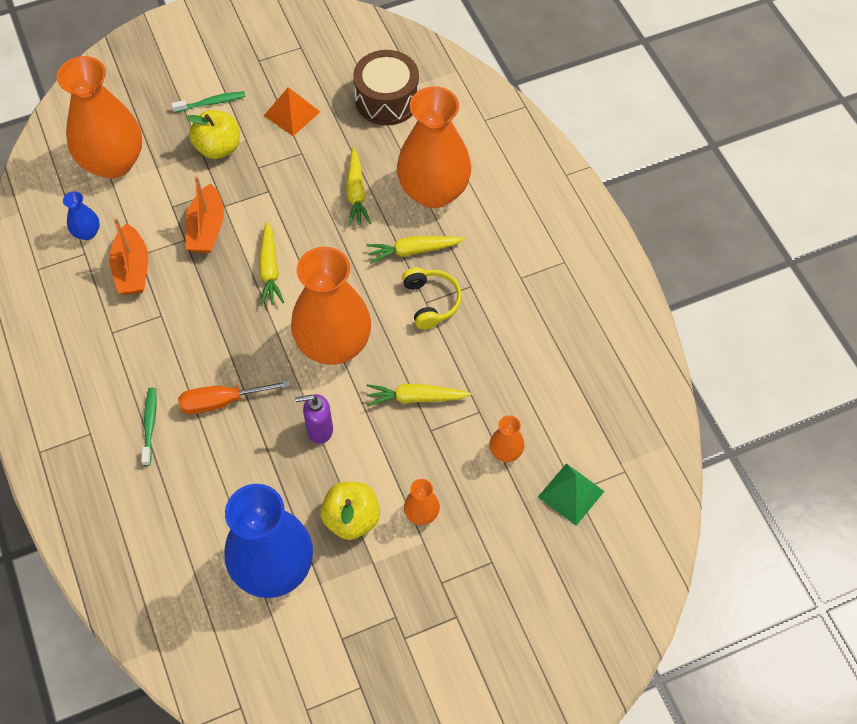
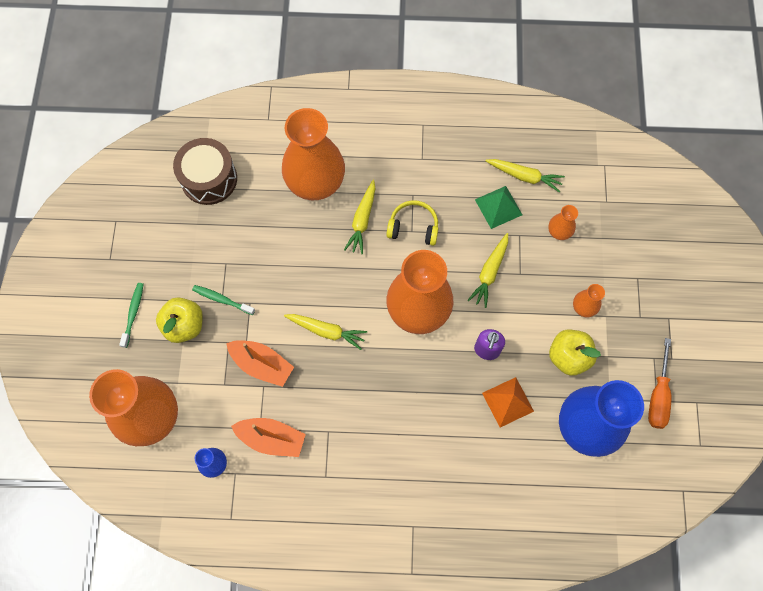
camera: 65 degrees left, 10 degrees up
green toothbrush [141,388,157,466] -> green toothbrush moved to [192,285,255,315]
orange screwdriver [178,380,290,414] -> orange screwdriver moved to [648,338,671,429]
orange pyramid [264,87,320,136] -> orange pyramid moved to [482,377,534,427]
yellow carrot [346,147,371,226] -> yellow carrot moved to [486,159,565,192]
green pyramid [538,463,605,526] -> green pyramid moved to [475,186,522,229]

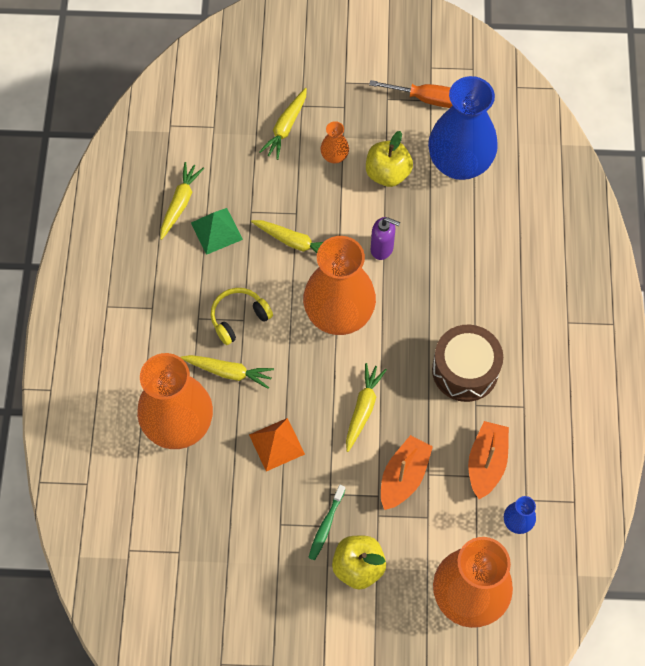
camera: 90 degrees left, 5 degrees down
green toothbrush [119,283,144,348] -> none
brown drum [173,138,237,205] -> brown drum moved to [432,325,503,402]
yellow headphones [386,200,439,246] -> yellow headphones turned 45 degrees clockwise [211,288,273,345]
orange pyramid [482,377,534,427] -> orange pyramid moved to [249,418,305,471]
orange vase [548,205,578,240] -> none
none -> yellow carrot [259,88,307,160]

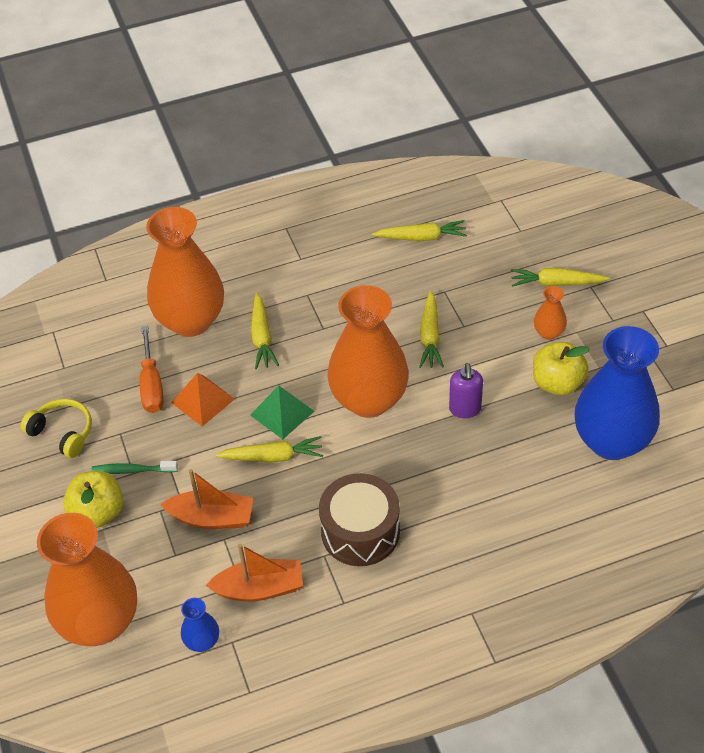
camera: 70 degrees right, 15 degrees down
green pyramid [191,208,243,255] -> green pyramid moved to [250,386,314,439]
yellow headphones [211,288,273,345] -> yellow headphones moved to [21,399,92,458]
orange screwdriver [369,80,453,108] -> orange screwdriver moved to [140,326,164,413]

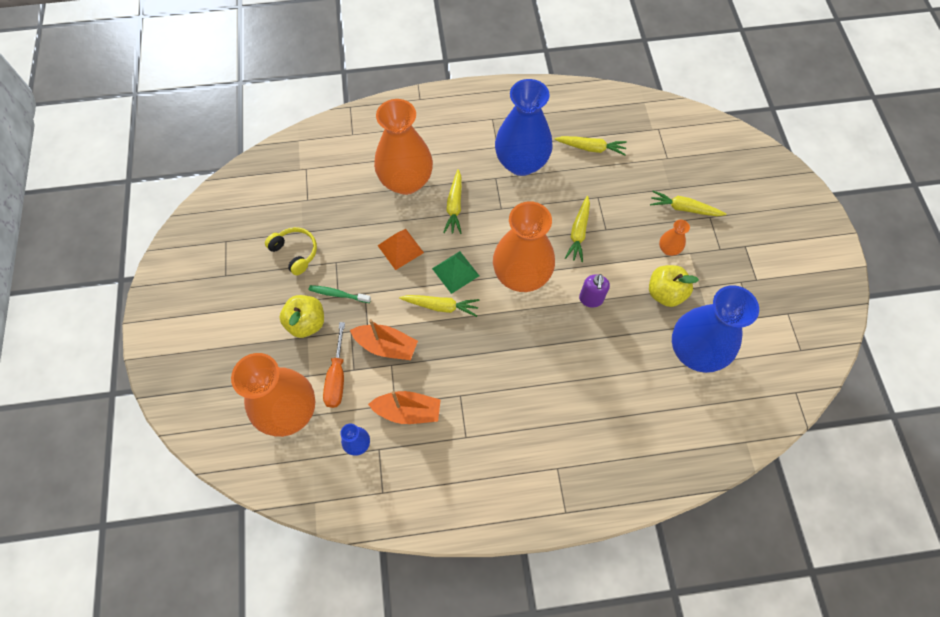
camera: 10 degrees right, 15 degrees up
orange screwdriver [140,326,164,413] -> orange screwdriver moved to [323,322,345,408]
brown drum [319,473,400,566] -> none
none -> blue vase [495,79,553,176]

